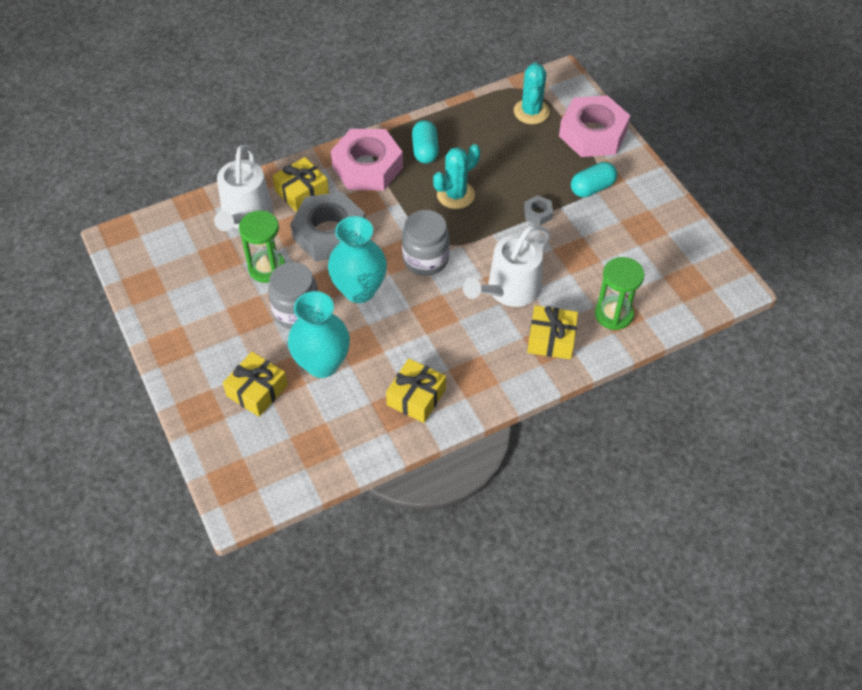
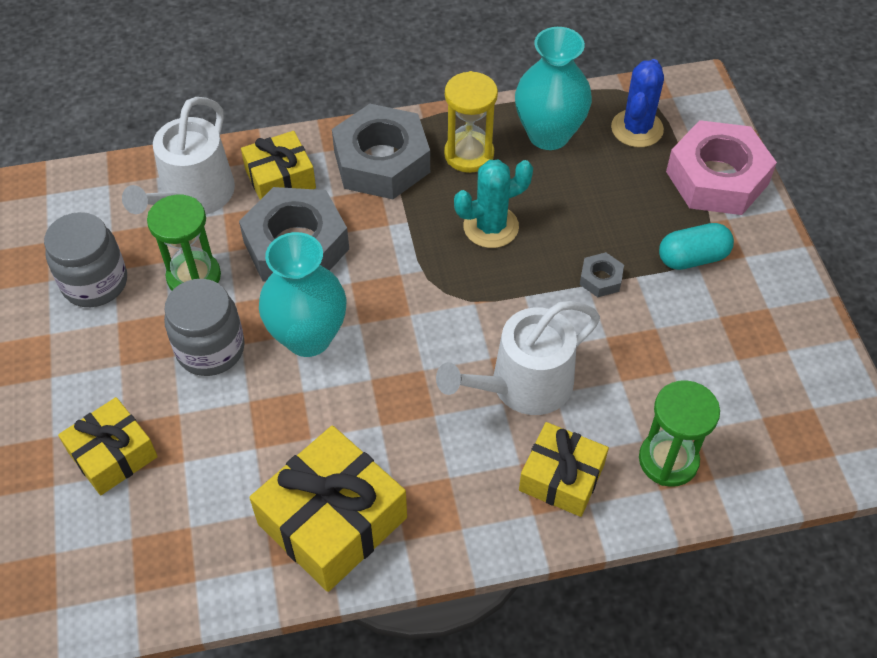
camera: 15 degrees right, 0 degrees up
turquoise vase [288,291,350,378] -> turquoise vase moved to [515,27,592,150]
pink nut [331,129,403,190] -> grey nut [332,104,430,199]
yellow gift [386,358,446,423] -> yellow gift [249,425,407,592], size x1.59
grey jar [402,210,450,276] -> grey jar moved to [44,212,127,307]
turquoise capsule [412,120,439,164] -> yellow hourglass [444,71,498,173]
turquoise cactus [514,62,550,124] -> blue cactus [611,59,664,147]

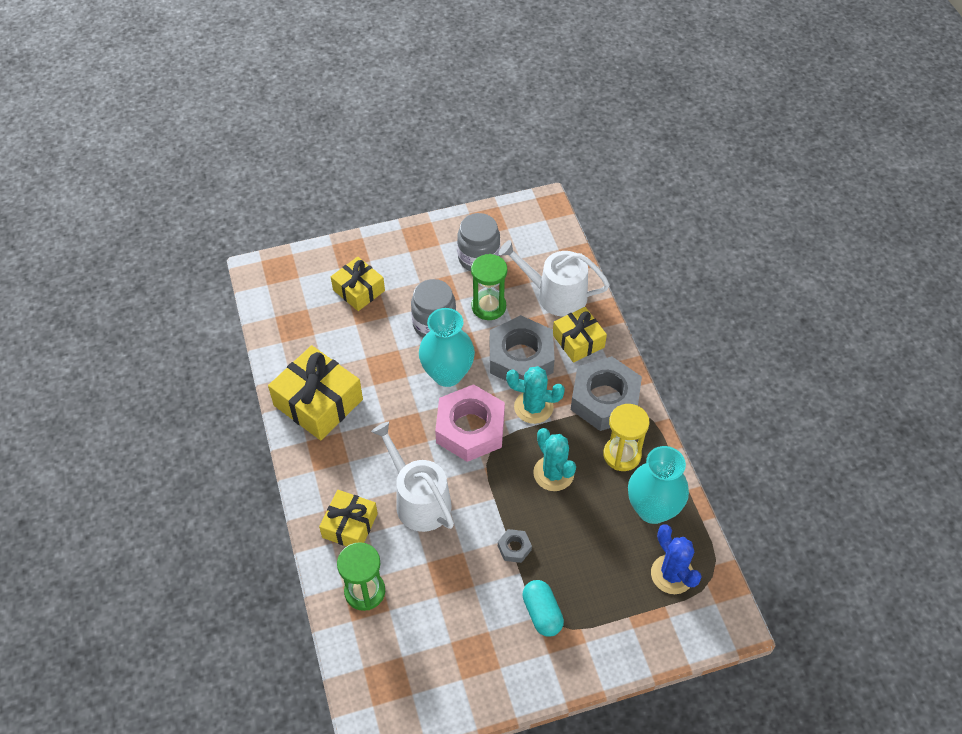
camera: 85 degrees right, 0 degrees up
blue cactus [611,59,664,147] -> blue cactus turned 45 degrees clockwise [651,524,702,594]
pink nut [666,120,777,215] -> pink nut moved to [435,384,505,462]
none -> turquoise cactus [506,366,565,424]

